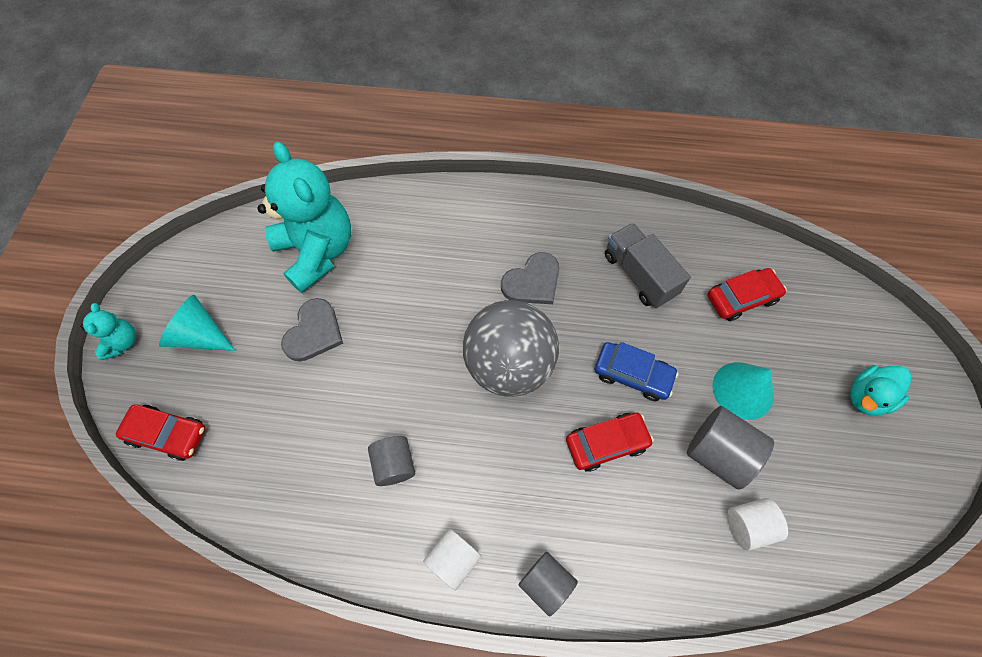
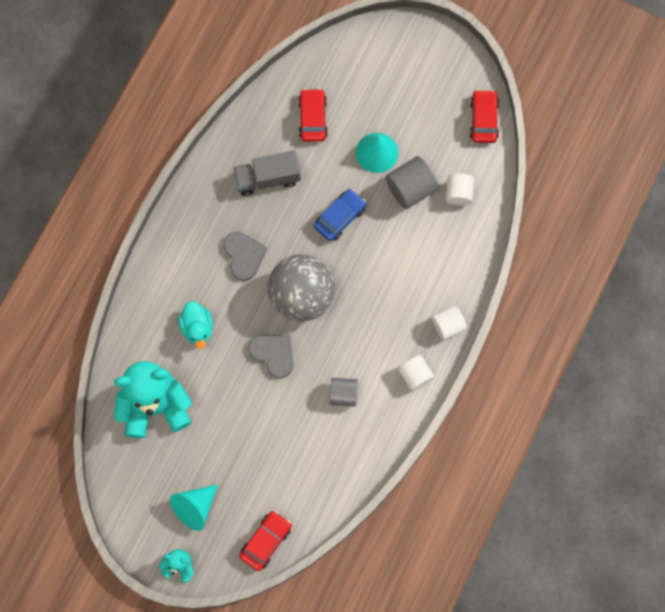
camera: 70 degrees left, 10 degrees up
grey heart [281,298,343,362] -> grey heart moved to [248,334,294,378]
grey cylinder [519,552,578,616] -> white cylinder [432,305,467,340]
red car [566,413,654,472] -> red car moved to [470,89,499,143]
turquoise duck [850,365,911,415] -> turquoise duck moved to [179,301,213,349]

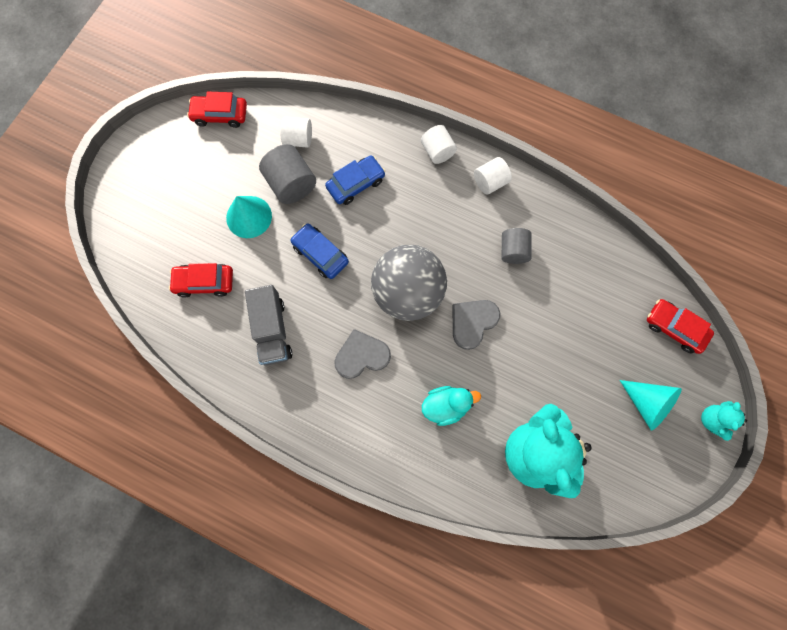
camera: 90 degrees left, 0 degrees up
none -> blue car [325,155,385,205]

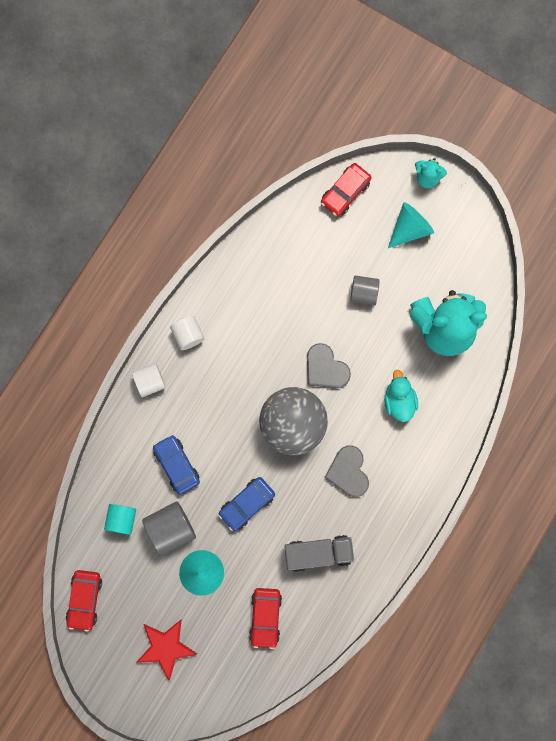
camera: 85 degrees left, 5 degrees up
white cylinder [280,117,312,148] -> turquoise cylinder [104,504,136,535]
grey cylinder [502,228,531,264] -> grey cylinder moved to [350,276,380,305]
none -> red star [136,619,197,681]

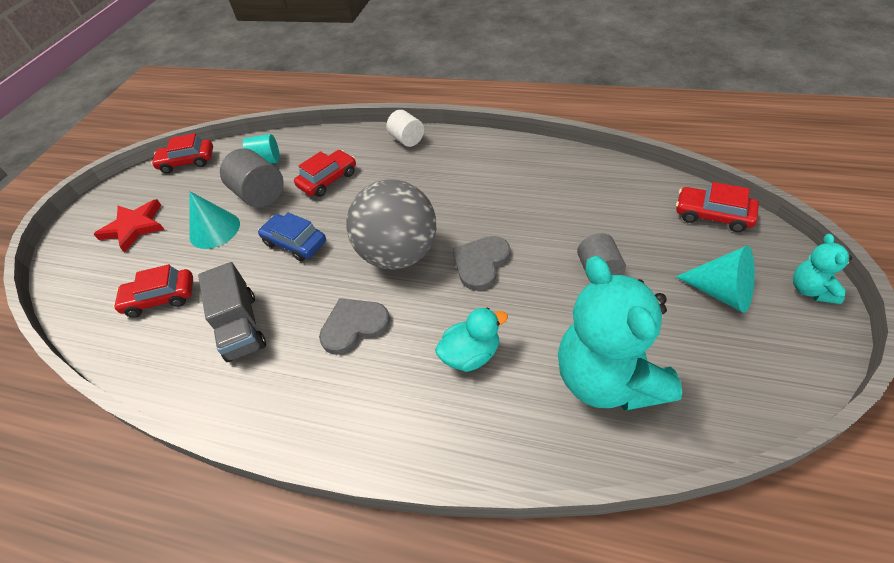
camera: 80 degrees right, 30 degrees down
blue car [153,435,200,494] -> red car [294,150,356,197]
white cylinder [170,316,205,350] -> none

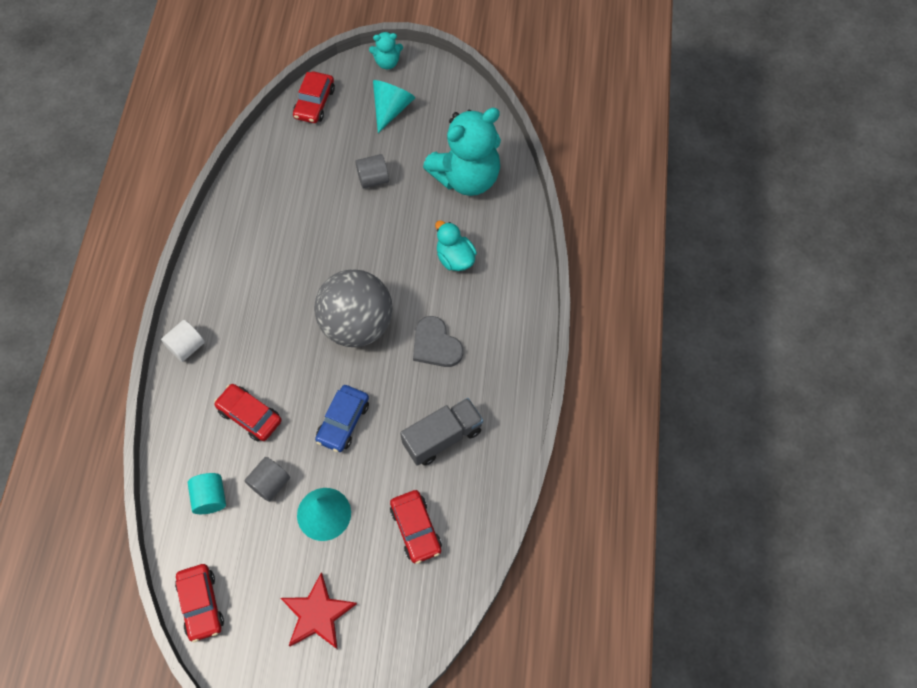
camera: 105 degrees left, 15 degrees up
grey cylinder [220,148,284,208] -> grey cylinder [245,457,290,502], size x0.67
grey heart [452,236,510,291] -> none

